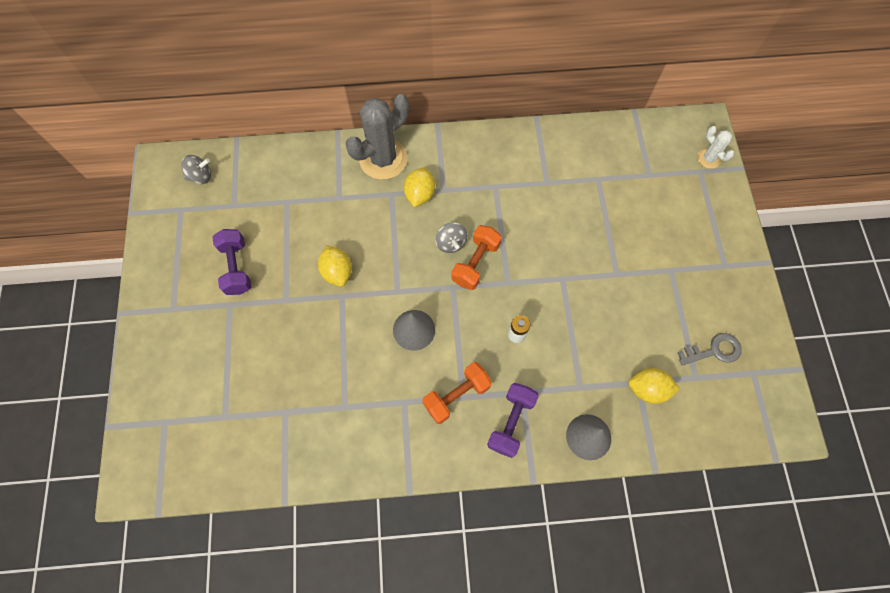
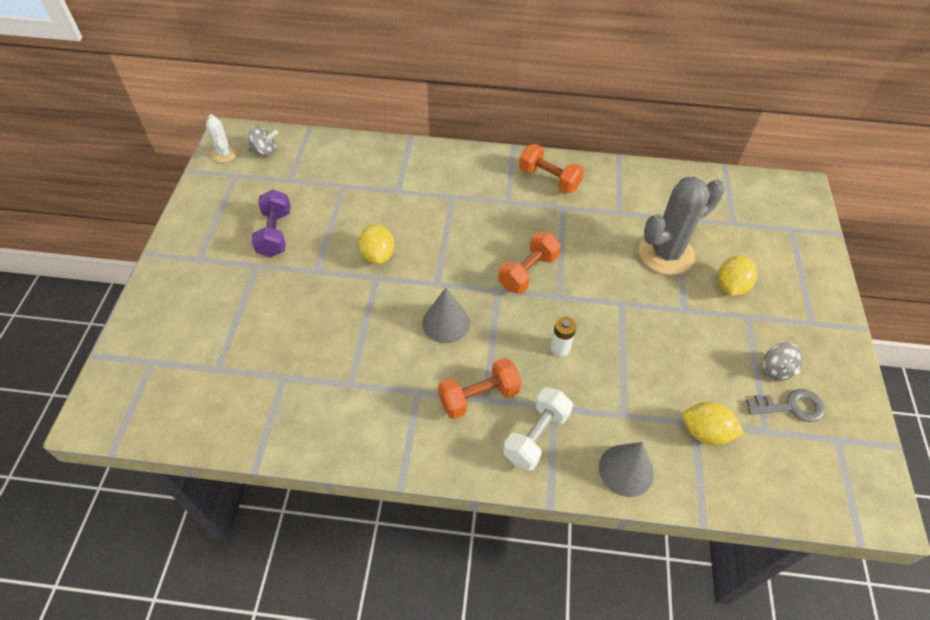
camera: 10 degrees right, 15 degrees down
grey cactus [346,94,409,180] -> grey cactus moved to [639,177,725,275]
yellow lemon [404,167,435,207] -> yellow lemon moved to [718,255,757,296]
grey spinning top [436,223,468,253] -> grey spinning top moved to [763,343,803,381]
purple dumbbell [487,383,539,458] -> white dumbbell [503,387,573,471]
white cactus [697,126,734,169] -> white cactus moved to [206,114,237,163]
none -> orange dumbbell [519,144,584,193]

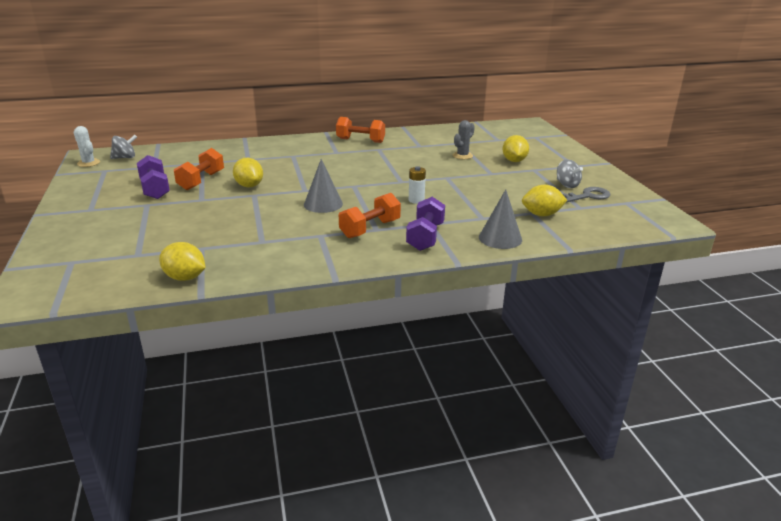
camera: 20 degrees left, 25 degrees down
orange dumbbell [498,231,561,294] -> orange dumbbell moved to [174,148,224,190]
white dumbbell [503,387,573,471] -> purple dumbbell [406,197,445,251]
grey cactus [639,177,725,275] -> grey cactus [453,120,475,159], size x0.50
none -> yellow lemon [159,242,205,281]

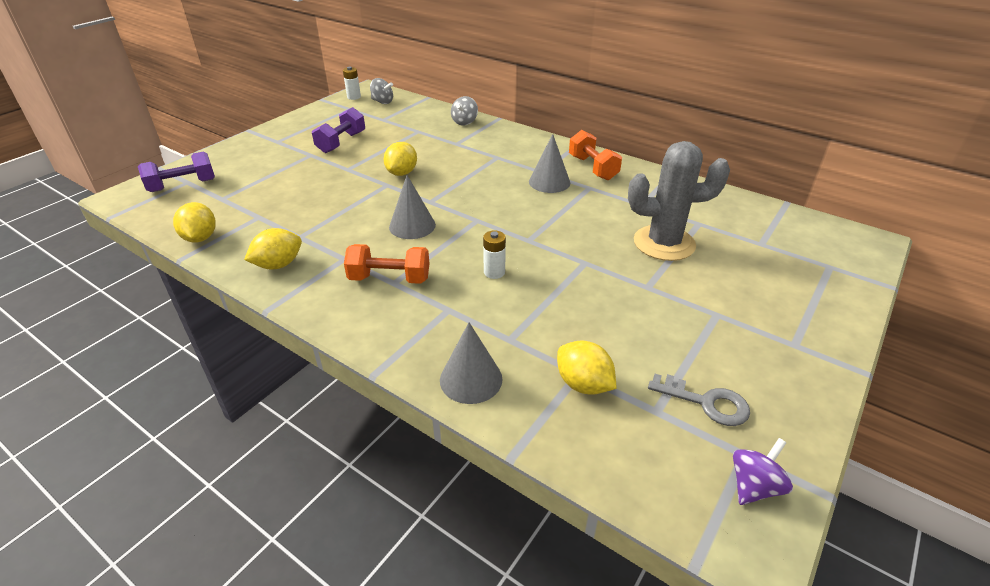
camera: 50 degrees right, 10 degrees up
white cactus [74,126,100,167] -> white battery [343,67,361,100]
orange dumbbell [174,148,224,190] -> none
purple dumbbell [406,197,445,251] -> purple dumbbell moved to [138,152,215,192]
grey cactus [453,120,475,159] -> grey cactus [628,141,730,261], size x2.02
yellow lemon [502,135,529,162] -> yellow lemon moved to [244,228,302,269]
grey spinning top [557,159,583,188] -> grey spinning top moved to [451,96,478,126]
none -> grey cone [529,134,570,193]
none -> purple spinning top [733,438,793,505]

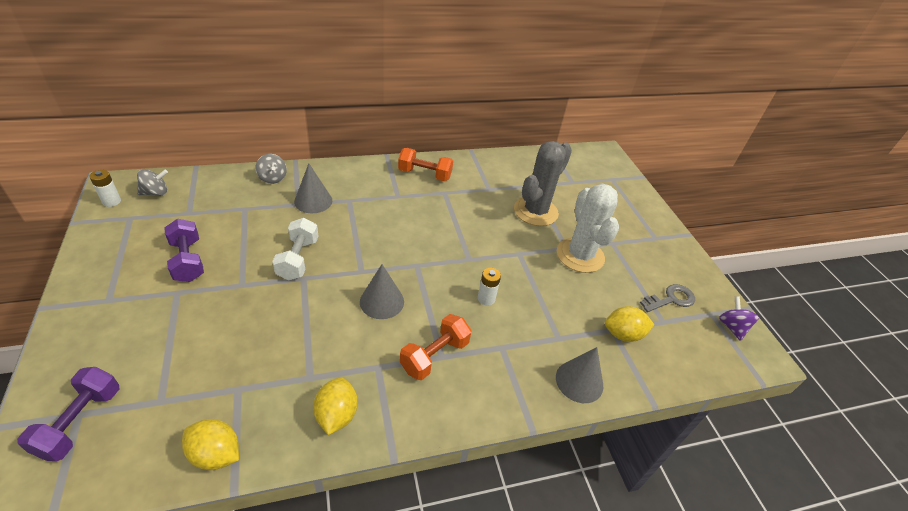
camera: 55 degrees left, 5 degrees up
yellow lemon [384,142,417,176] -> white dumbbell [272,218,319,281]
grey cone [529,134,570,193] -> grey cone moved to [294,163,332,213]
none -> white cactus [557,184,619,273]

